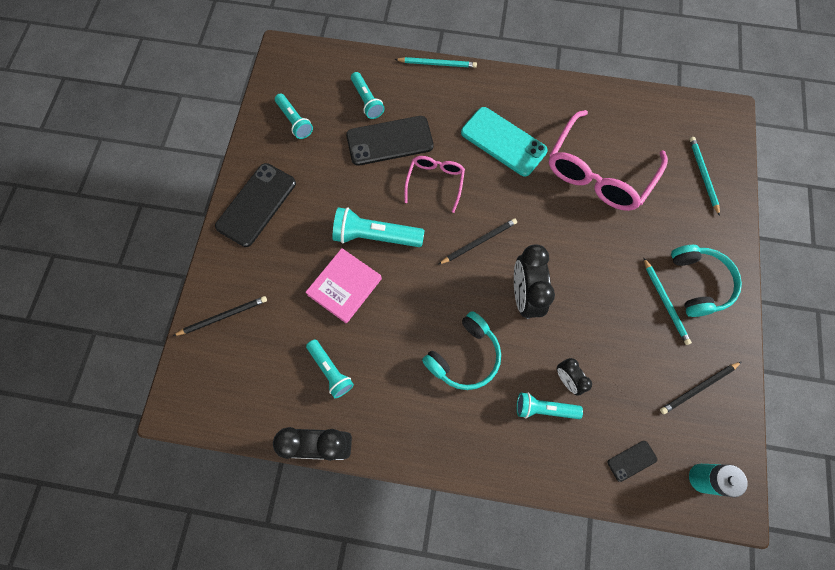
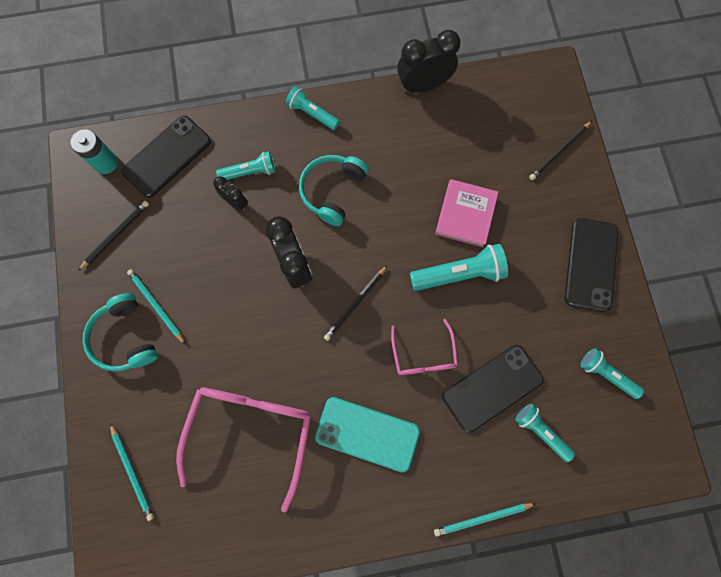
camera: 160 degrees right, 5 degrees up
turquoise flashlight [306,340,354,398] -> turquoise flashlight moved to [286,86,340,130]
black phone [607,441,657,482] -> black phone [121,116,211,198], size x2.15

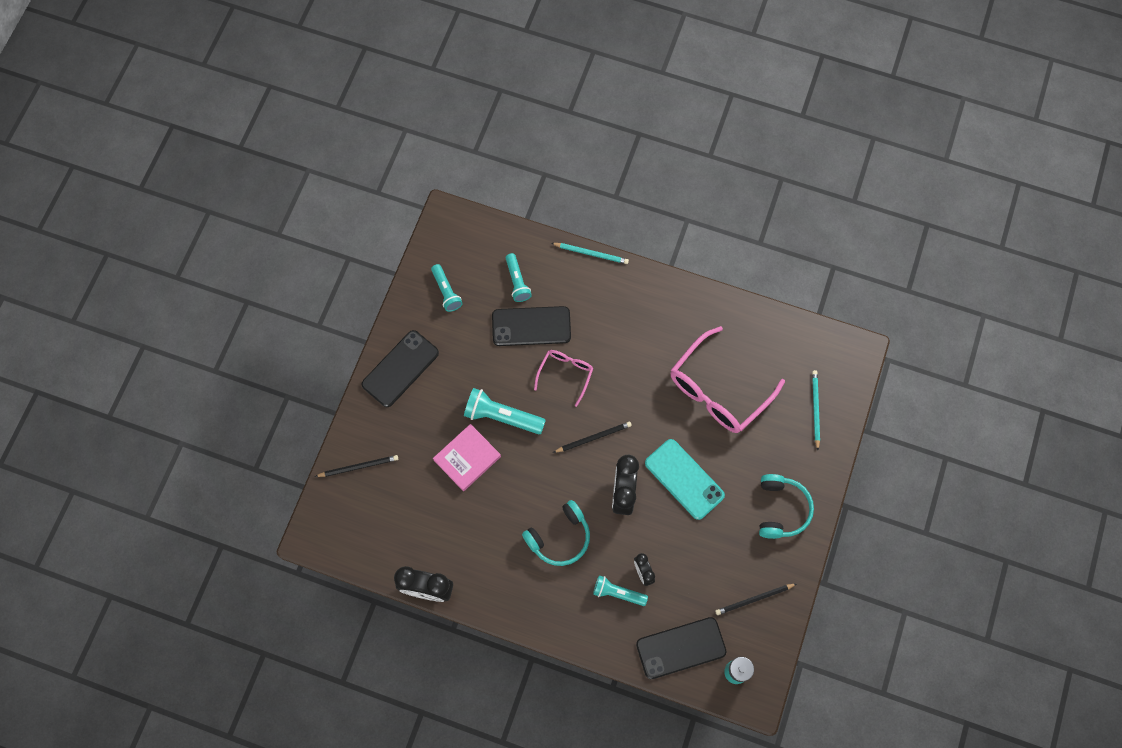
camera: 150 degrees left, 5 degrees down
turquoise pencil [127,269,186,345] -> none
turquoise flashlight [286,86,340,130] -> none
turquoise phone [315,397,420,472] -> turquoise phone moved to [645,439,725,520]

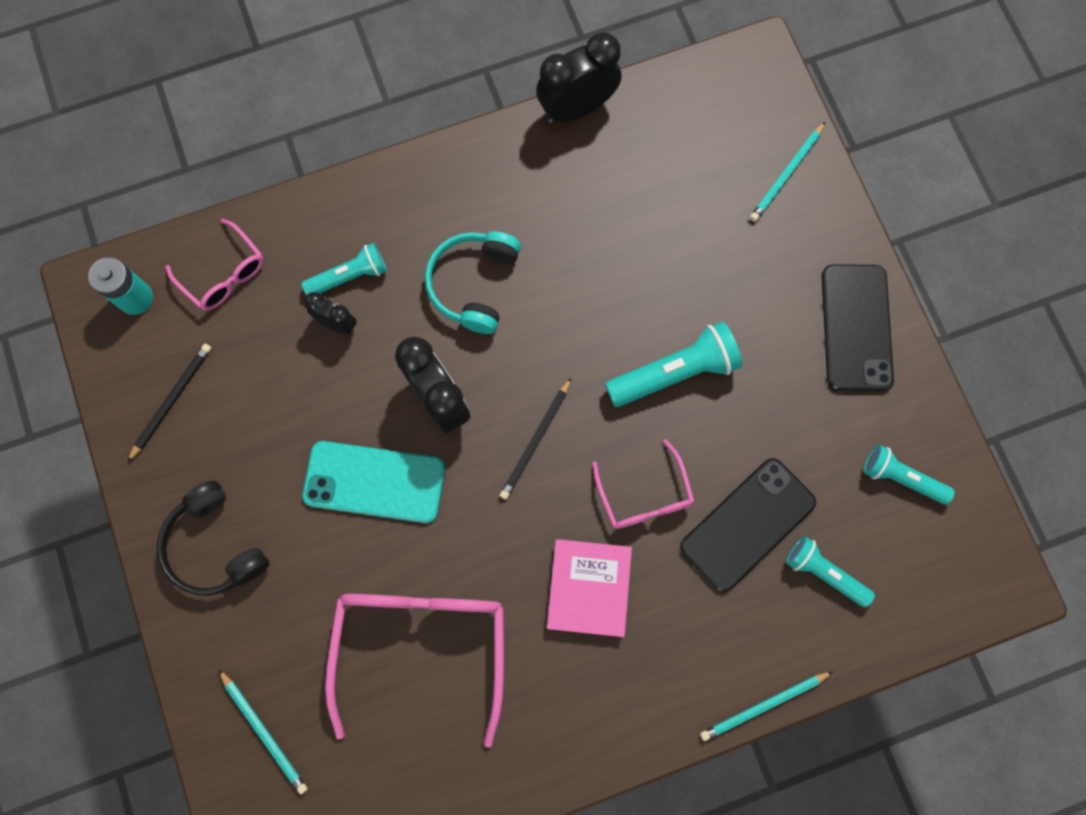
camera: 140 degrees right, 5 degrees up
black pencil [315,455,398,477] -> turquoise pencil [750,122,825,222]
pink book [433,424,501,491] -> pink book moved to [547,539,632,637]
black phone [636,617,726,679] -> pink glasses [165,219,264,311]
turquoise headphones [759,474,814,539] -> black headphones [156,481,269,596]

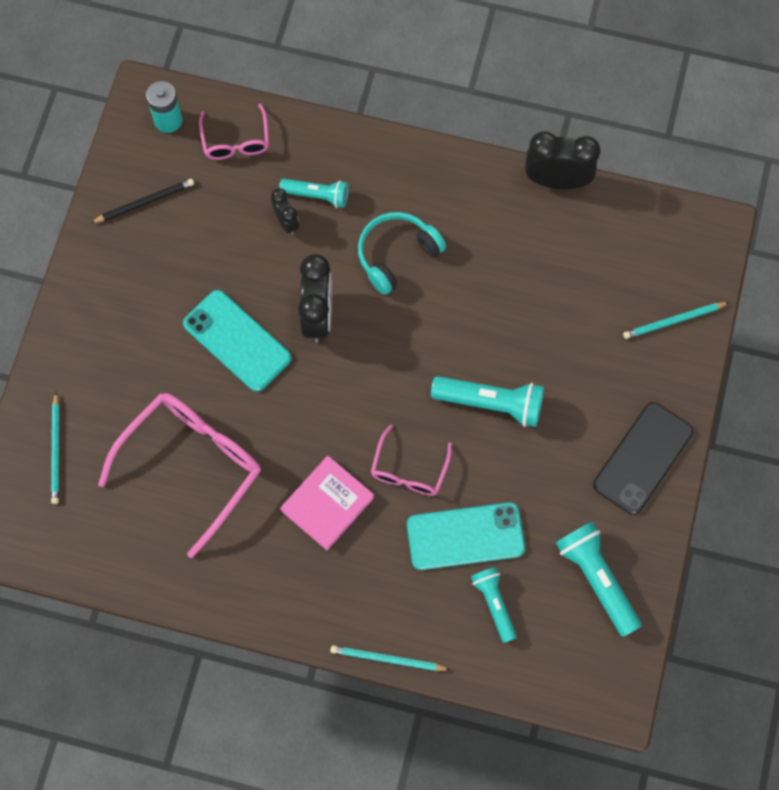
camera: 35 degrees right, 5 degrees down
black headphones [156,481,269,596] -> none
black pencil [500,378,571,499] -> none
black phone [680,458,816,592] -> turquoise phone [407,502,525,570]
turquoise flashlight [863,445,955,505] -> turquoise flashlight [556,522,642,637], size x1.55

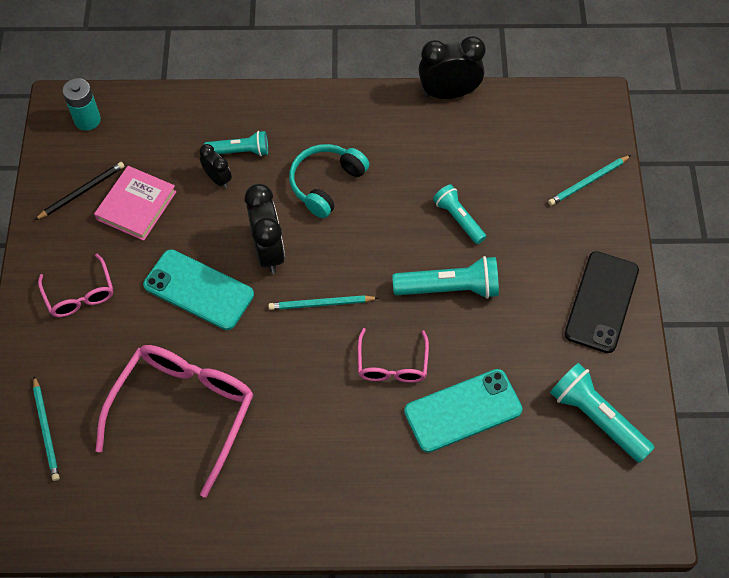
camera: 15 degrees left, 10 degrees down
pink glasses [199,103,269,160] -> pink glasses moved to [38,254,113,317]
pink book [280,456,374,550] -> pink book moved to [94,166,177,241]
turquoise pencil [330,645,451,671] -> turquoise pencil moved to [268,295,378,310]
turquoise flashlight [471,567,517,643] -> turquoise flashlight moved to [433,184,486,244]

